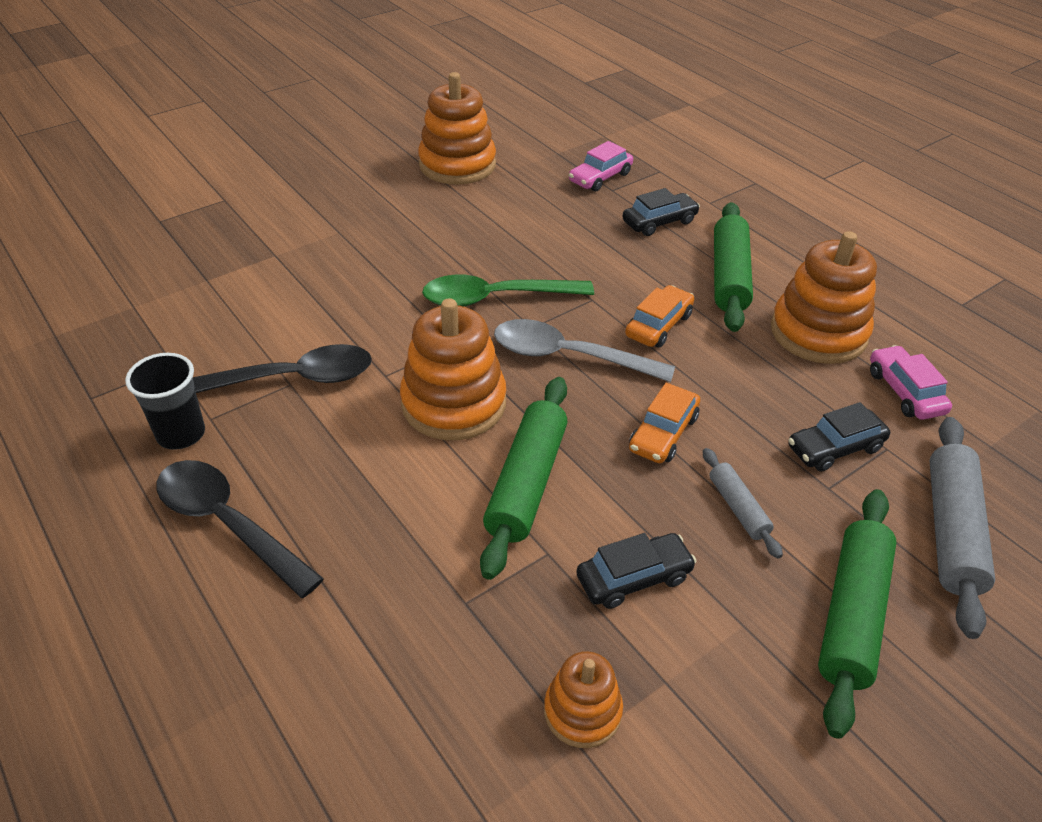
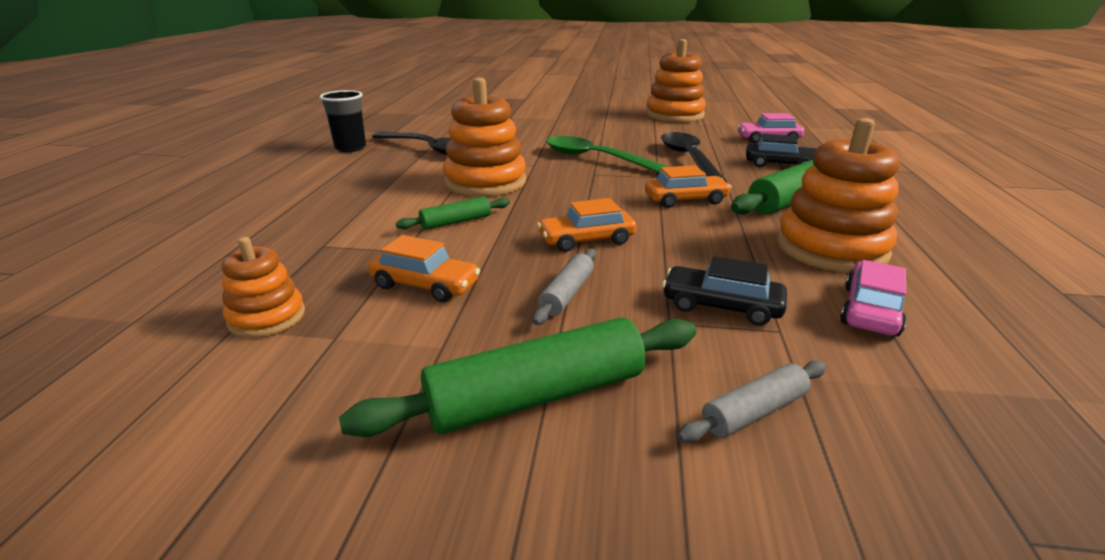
camera: 45 degrees right, 15 degrees down
black spoon [156,460,324,598] -> black spoon moved to [661,132,727,182]
green rolling pin [480,377,567,580] -> green rolling pin [396,197,510,230], size x0.54
grey spoon [494,319,675,382] -> none
black car [577,533,696,609] -> orange car [368,235,480,302]
grey rolling pin [929,417,995,639] -> grey rolling pin [677,360,826,443], size x0.54

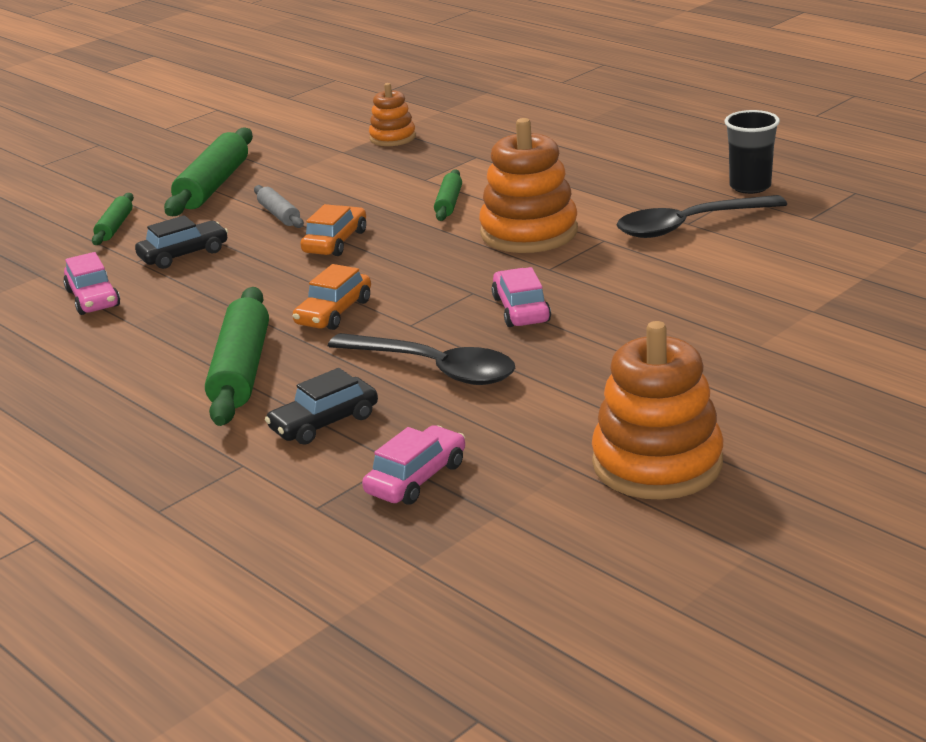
camera: 130 degrees right, 0 degrees up
orange car [368,235,480,302] -> none
green spoon [546,136,669,173] -> pink car [492,267,551,327]
grey rolling pin [677,360,826,443] -> green rolling pin [92,193,134,245]
orange stacking toy [777,118,899,273] -> none

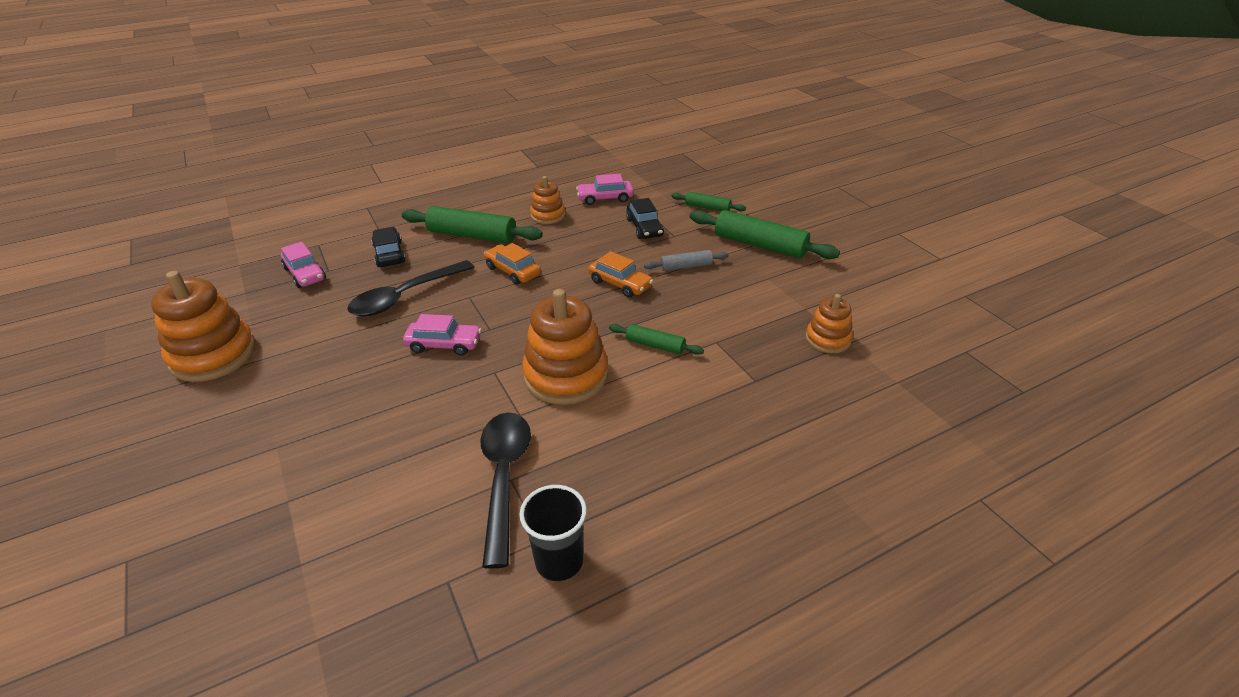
camera: 105 degrees right, 10 degrees up
none -> orange stacking toy [530,176,565,224]

